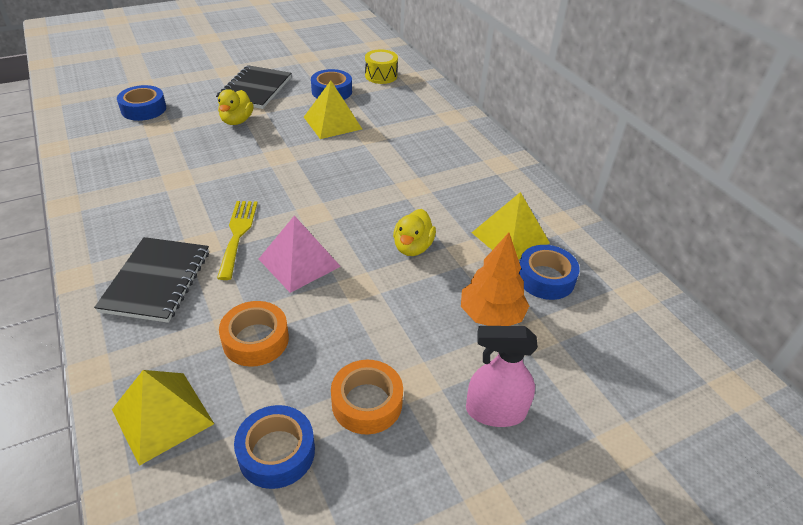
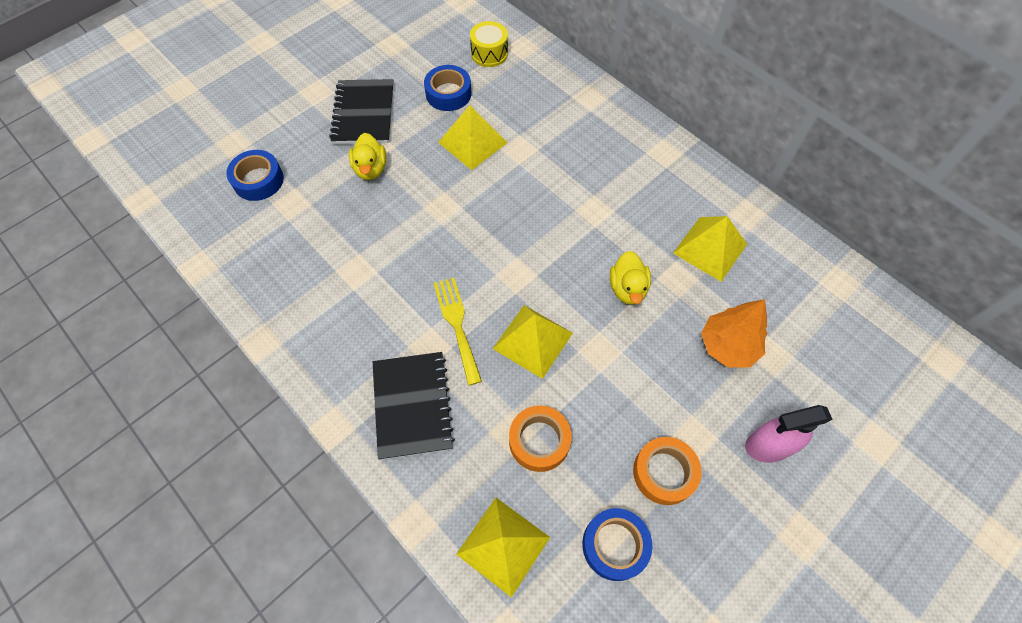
camera: 15 degrees left, 20 degrees up
pink pyramid [259,215,341,293] -> yellow pyramid [493,305,573,379]
blue tape [519,245,580,300] -> none

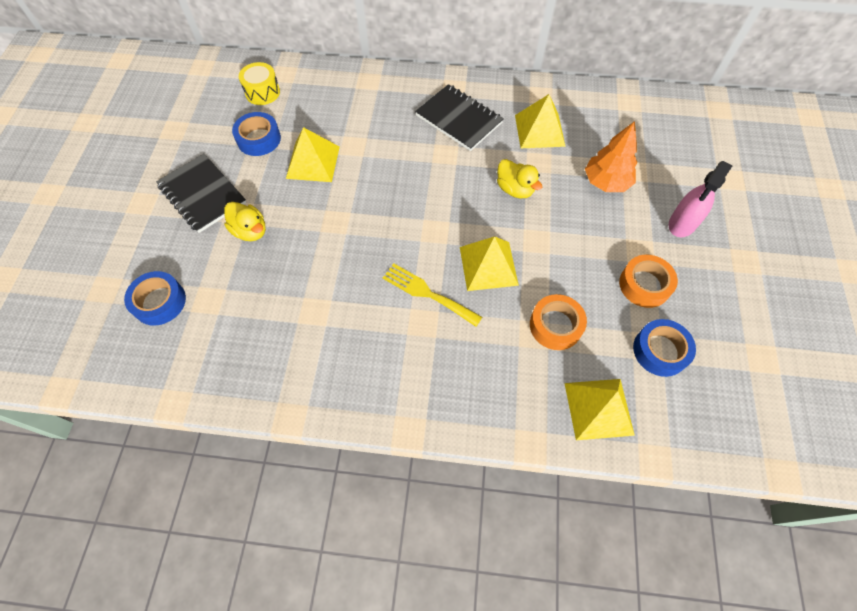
camera: 40 degrees left, 0 degrees up
black notebook [373,352,455,460] -> black notebook moved to [415,84,504,151]

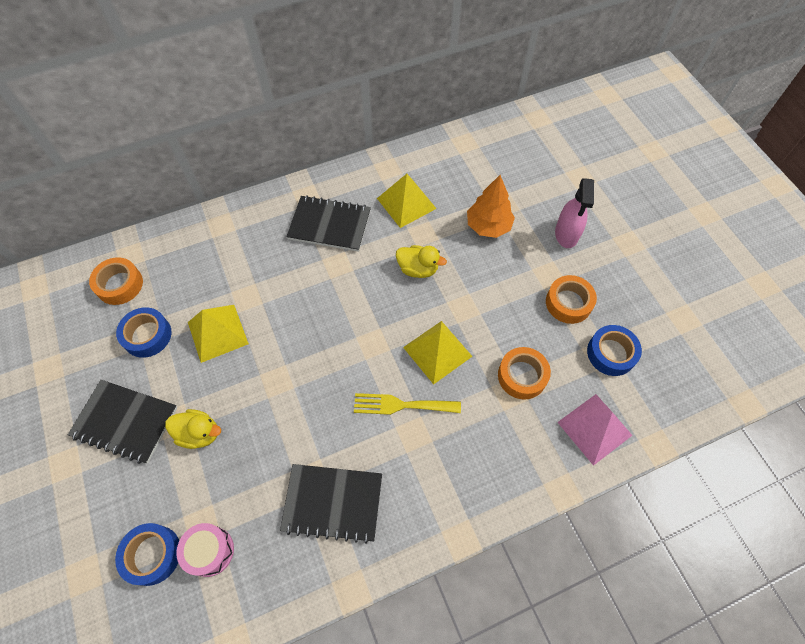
camera: 30 degrees left, 0 degrees up
yellow drum [239,62,280,105] -> orange tape [89,257,143,305]
yellow pyramid [564,379,635,440] -> pink pyramid [557,394,633,466]
none -> pink drum [176,523,234,577]
none -> black notebook [280,464,382,544]

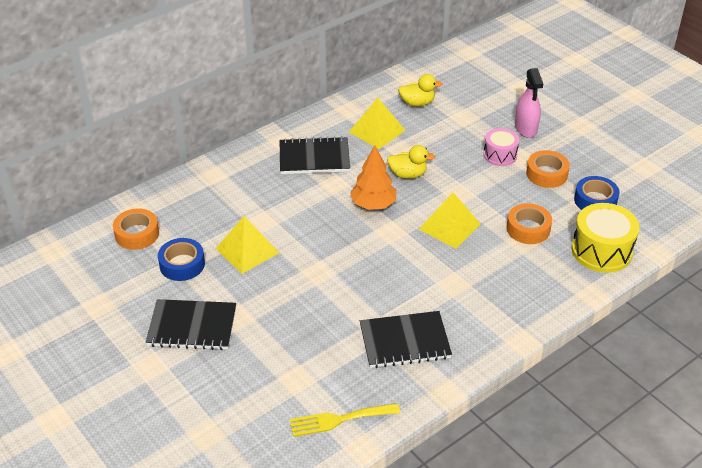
camera: 15 degrees left, 20 degrees down
blue tape [115,523,179,586] -> none
yellow duck [165,409,221,449] -> yellow duck moved to [398,74,442,106]
pink drum [176,523,234,577] -> pink drum moved to [483,128,519,166]
yellow fork [354,393,461,415] -> yellow fork moved to [290,403,400,437]
orange tree [467,175,515,238] -> orange tree moved to [350,145,397,210]
pink pyramid [557,394,633,466] -> yellow drum [571,203,640,273]

